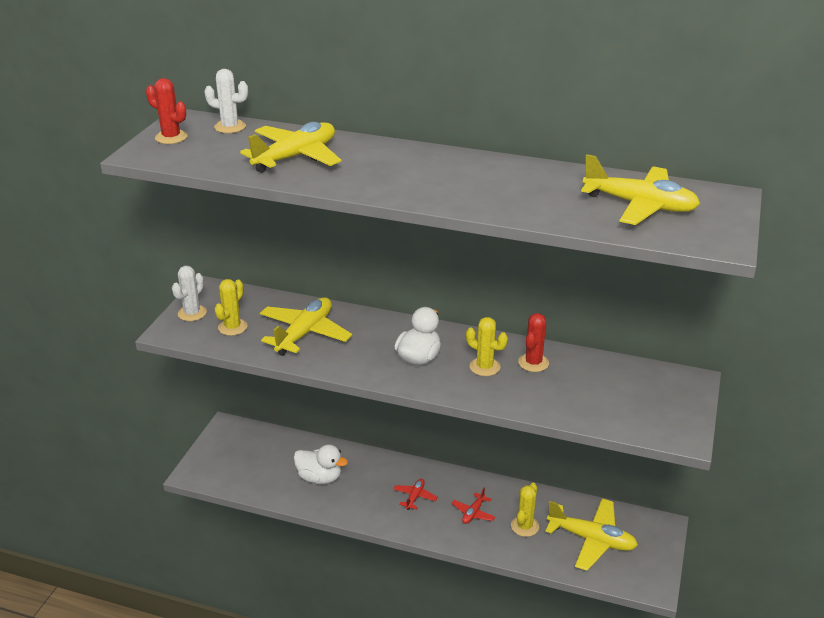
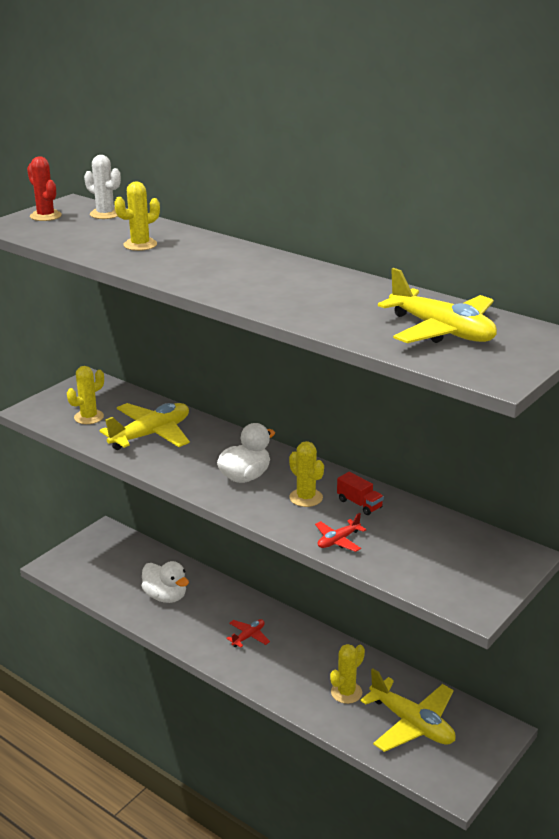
camera: 20 degrees right, 5 degrees down
white cactus [172,266,207,321] -> none
yellow plane [240,122,341,173] -> yellow cactus [114,181,160,251]
red plane [451,488,496,524] -> red plane moved to [315,513,366,552]
red cactus [518,313,549,372] -> red truck [337,472,384,515]

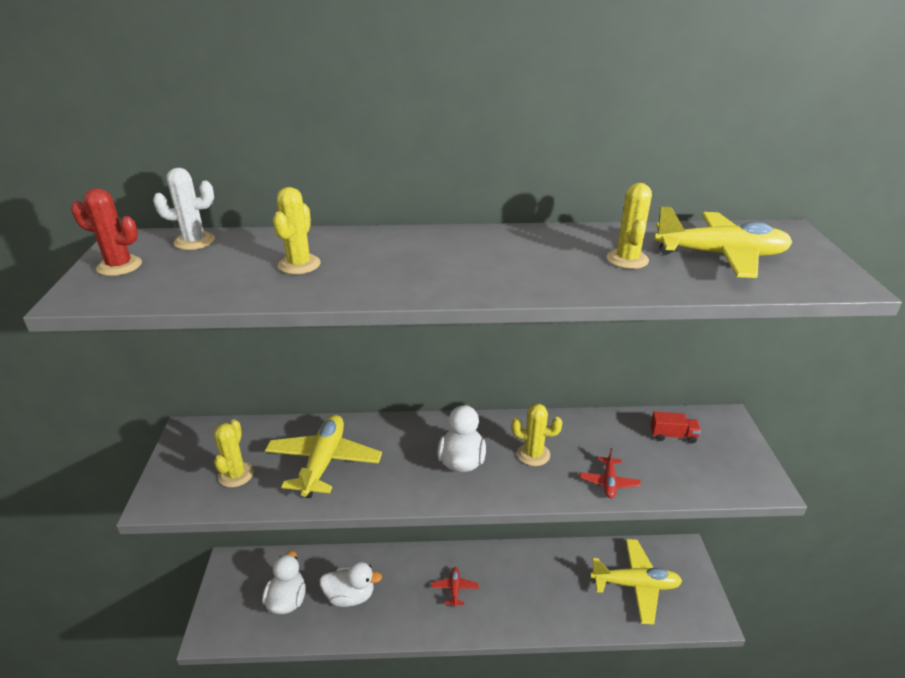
camera: 40 degrees left, 5 degrees up
yellow cactus [330,644,365,704] -> yellow cactus moved to [607,183,652,269]
red truck [337,472,384,515] -> red truck moved to [650,412,701,443]
none -> white duck [262,551,306,614]

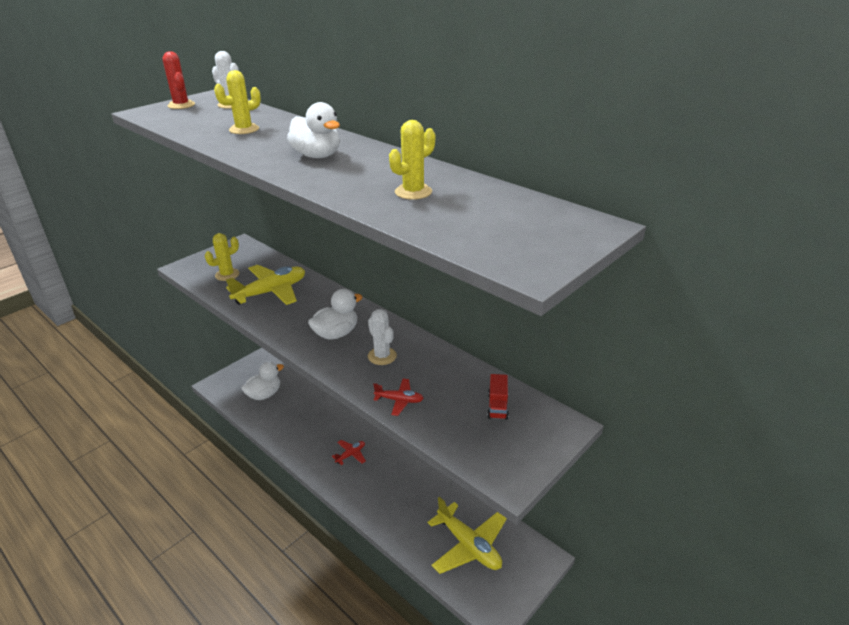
camera: 45 degrees right, 0 degrees up
white duck [320,562,382,607] -> white duck moved to [287,102,340,158]
yellow cactus [511,404,563,466] -> white cactus [368,309,397,365]
red plane [580,448,641,498] -> red plane turned 135 degrees counterclockwise [373,379,424,416]
red truck [650,412,701,443] -> red truck turned 45 degrees clockwise [487,374,509,420]
yellow plane [654,207,793,278] -> none

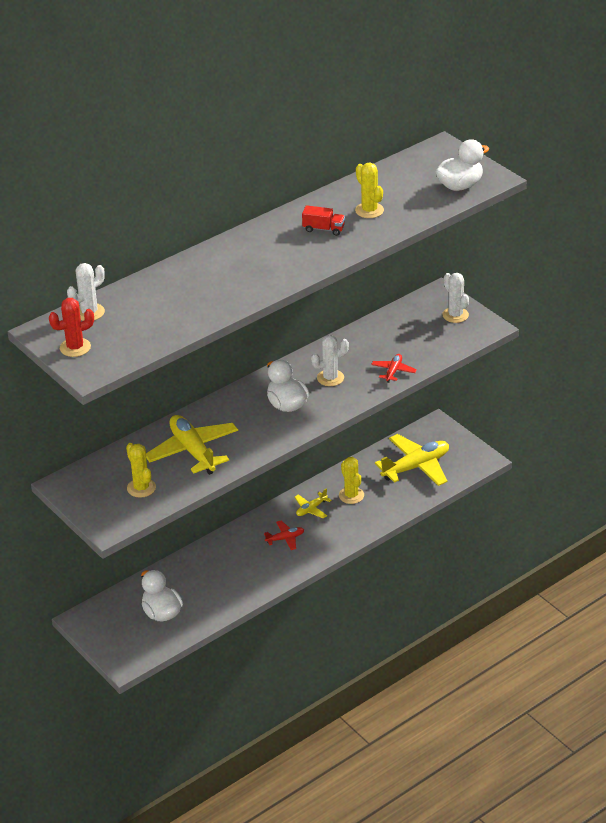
camera: 80 degrees left, 5 degrees up
yellow cactus [214,70,261,134] -> yellow cactus moved to [339,457,364,504]
white duck [287,102,340,158] -> white duck moved to [436,139,489,191]
red plane [332,440,366,465] -> red plane turned 105 degrees clockwise [264,520,304,550]
red truck [487,374,509,420] -> red truck moved to [302,205,345,236]
none -> yellow plane [295,488,332,519]
none -> white cactus [442,273,469,323]

